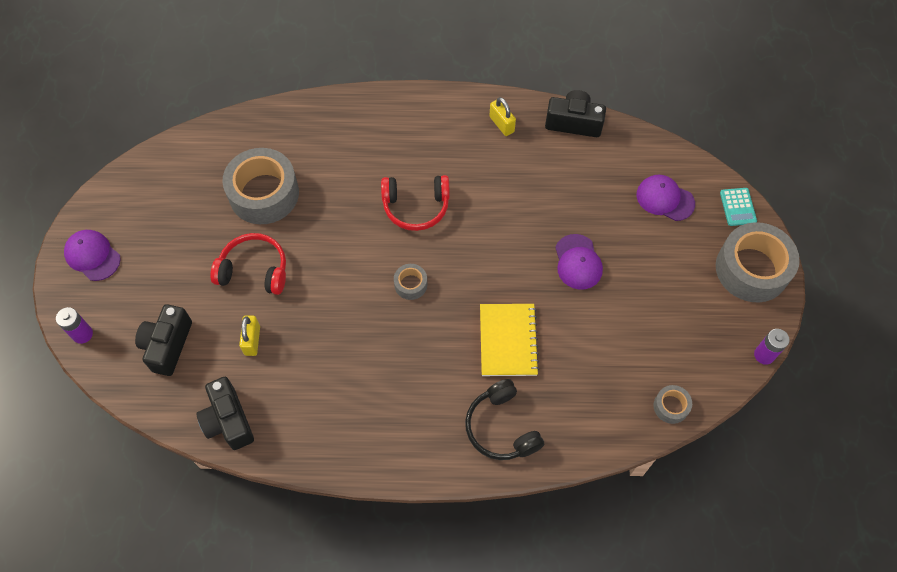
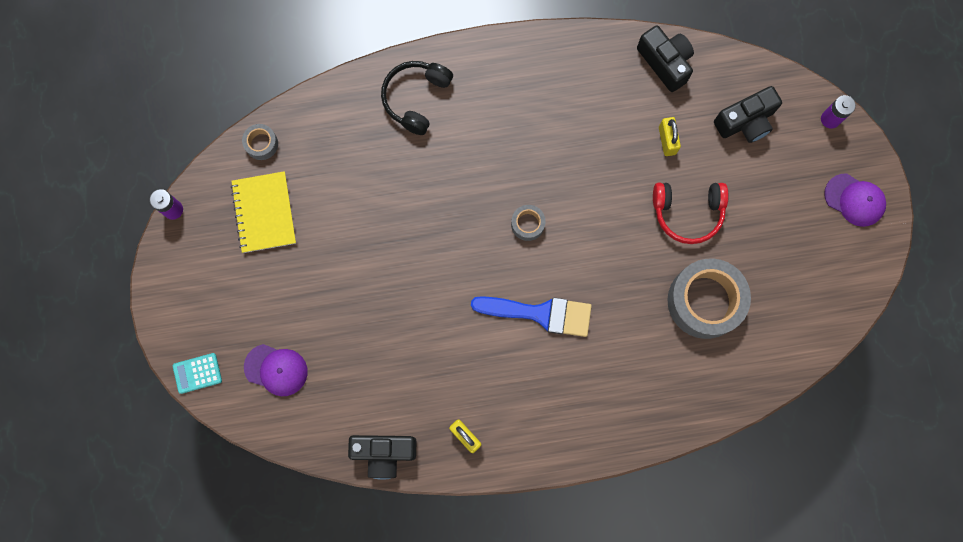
camera: 170 degrees right, 15 degrees up
black camera [135,304,192,376] -> black camera turned 60 degrees clockwise [714,86,782,143]
red headphones [381,175,450,231] -> blue brush [471,296,592,337]
black headphones [465,379,544,460] -> black headphones turned 120 degrees counterclockwise [381,61,453,135]
yellow notebook [480,304,539,376] -> yellow notebook moved to [231,171,296,253]
purple cap [555,234,603,290] -> none
grey tape [716,222,800,302] -> none
turquoise calculator [720,188,757,226] -> turquoise calculator turned 90 degrees counterclockwise [173,353,222,394]

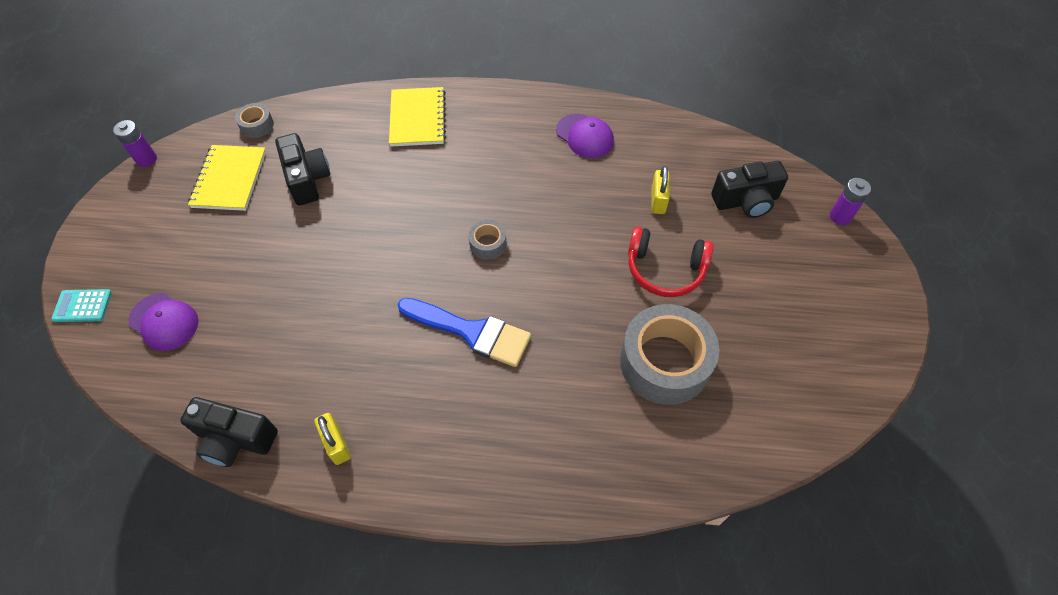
camera: 15 degrees right, 20 degrees down
black headphones [381,61,453,135] -> yellow notebook [389,87,446,147]
black camera [637,25,694,92] -> black camera moved to [275,133,330,205]
purple cap [824,173,886,227] -> purple cap moved to [556,114,614,158]

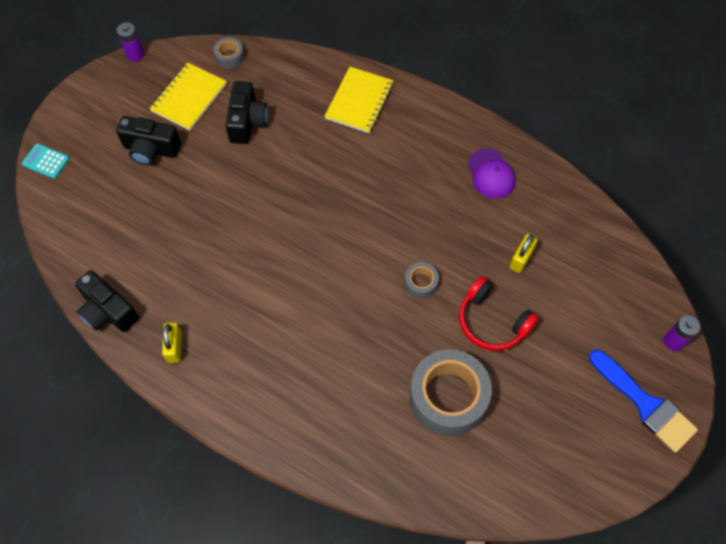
camera: 25 degrees right, 5 degrees up
purple cap [128,293,199,351] -> none
blue brush [397,298,531,367] -> blue brush moved to [589,350,698,453]
grey tape [468,220,507,260] -> grey tape moved to [405,262,439,298]
black camera [711,161,788,218] -> black camera moved to [116,116,181,165]

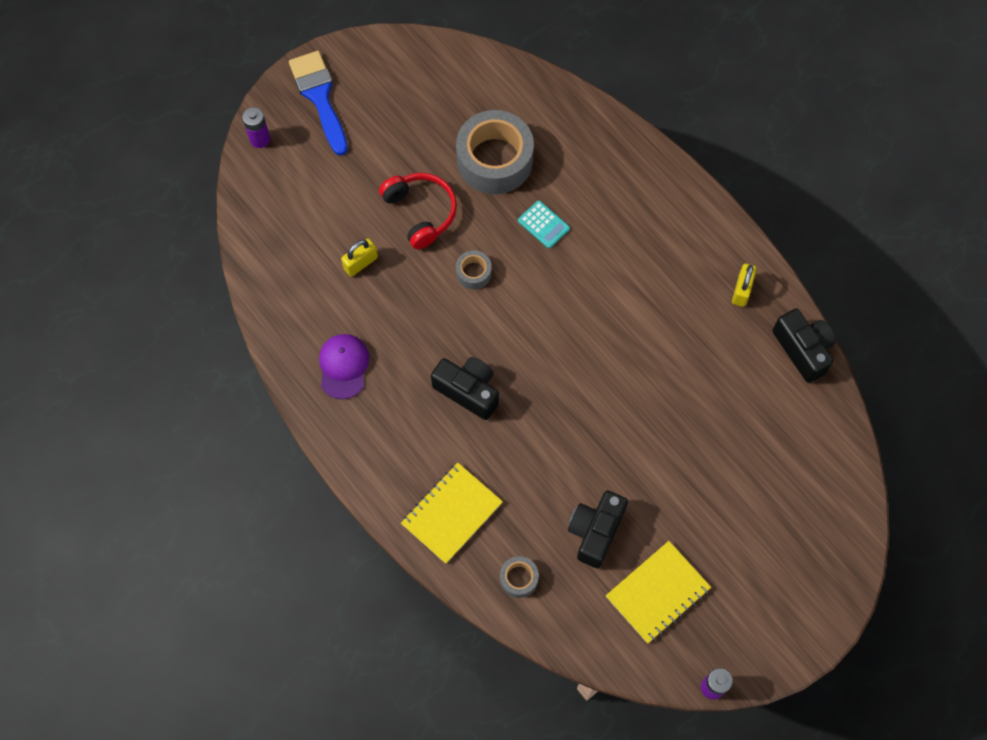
camera: 160 degrees left, 5 degrees up
turquoise calculator [22,143,69,179] -> turquoise calculator moved to [518,201,570,248]
black camera [116,116,181,165] -> black camera moved to [431,357,499,420]
grey tape [213,37,244,69] -> grey tape moved to [500,556,539,598]

